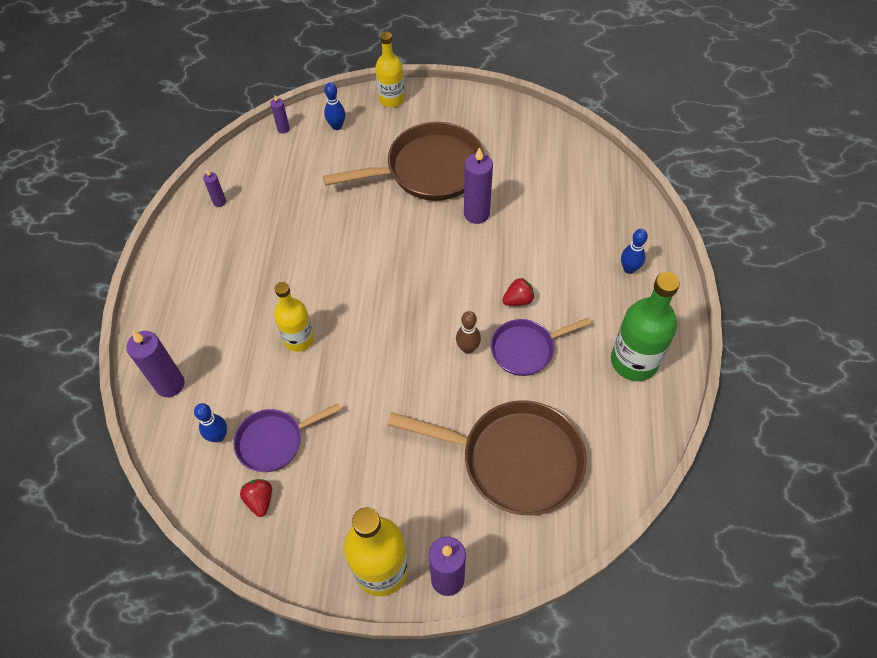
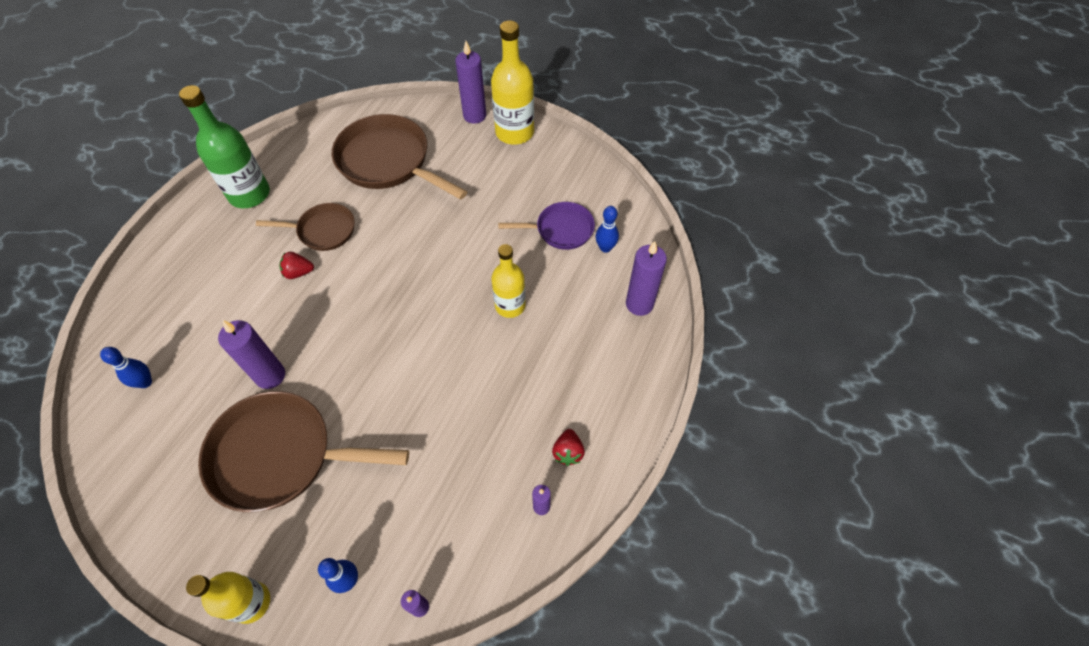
camera: 160 degrees left, 0 degrees up
red strawberry [240,479,272,517] -> red strawberry moved to [552,429,585,466]
brown bowling pin [456,311,481,354] -> none
purple pan [491,318,591,376] -> brown pan [256,203,355,251]
blue bowling pin [621,229,648,274] -> blue bowling pin moved to [100,347,152,388]

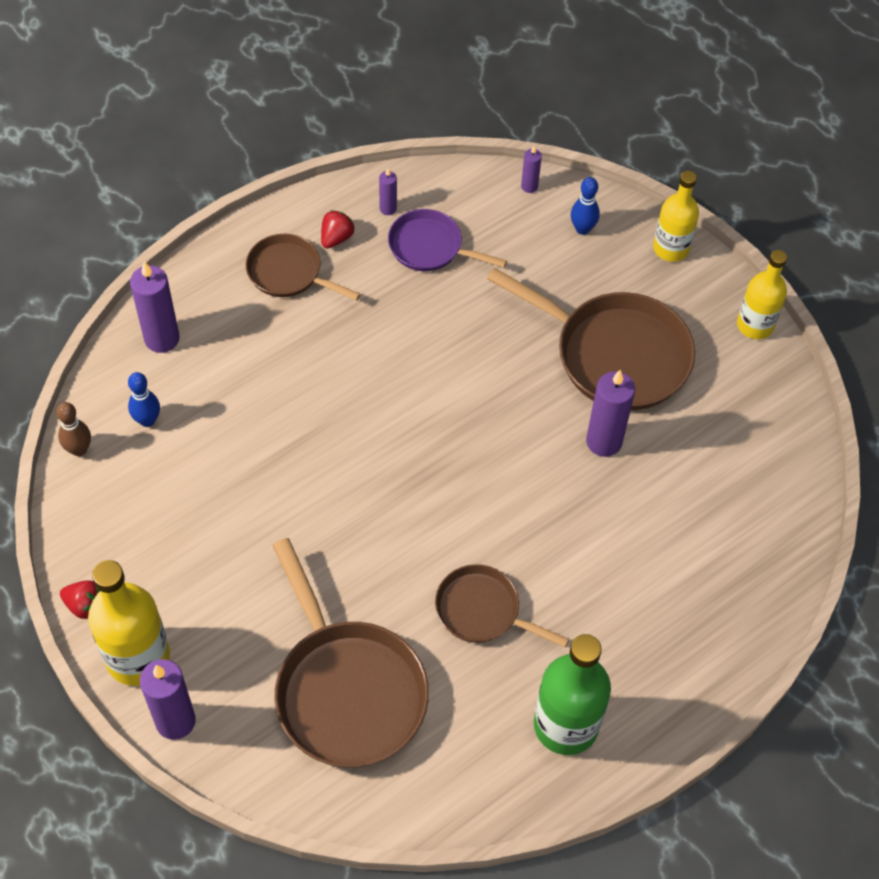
camera: 155 degrees left, 0 degrees up
blue bowling pin [100,347,152,388] -> none
red strawberry [279,252,314,279] -> red strawberry moved to [60,580,100,619]
yellow bottle [491,244,526,318] -> yellow bottle moved to [737,250,787,339]
purple pan [498,202,595,250] -> purple pan moved to [388,209,507,271]
none -> brown bowling pin [56,402,91,456]
none -> brown pan [246,234,361,301]

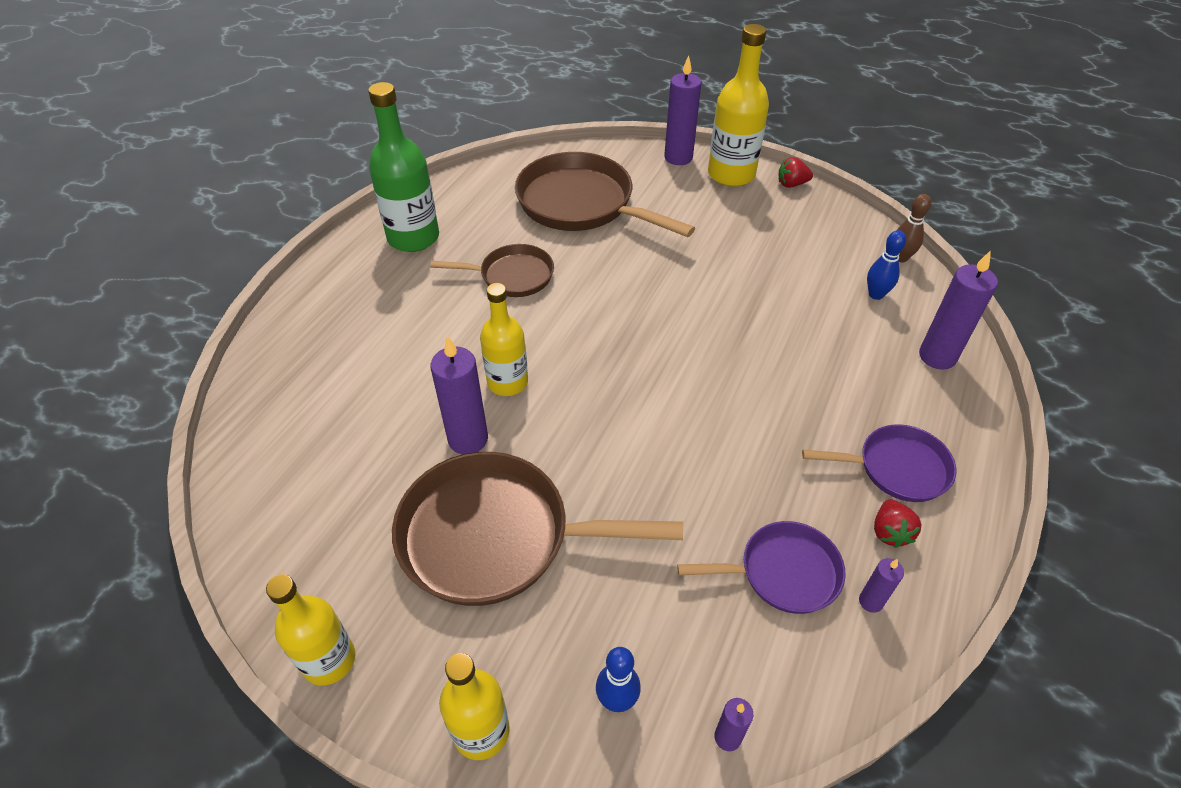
camera: 155 degrees right, 10 degrees down
brown pan [246,234,361,301] -> purple pan [802,424,956,502]
none -> yellow bottle [480,283,528,396]

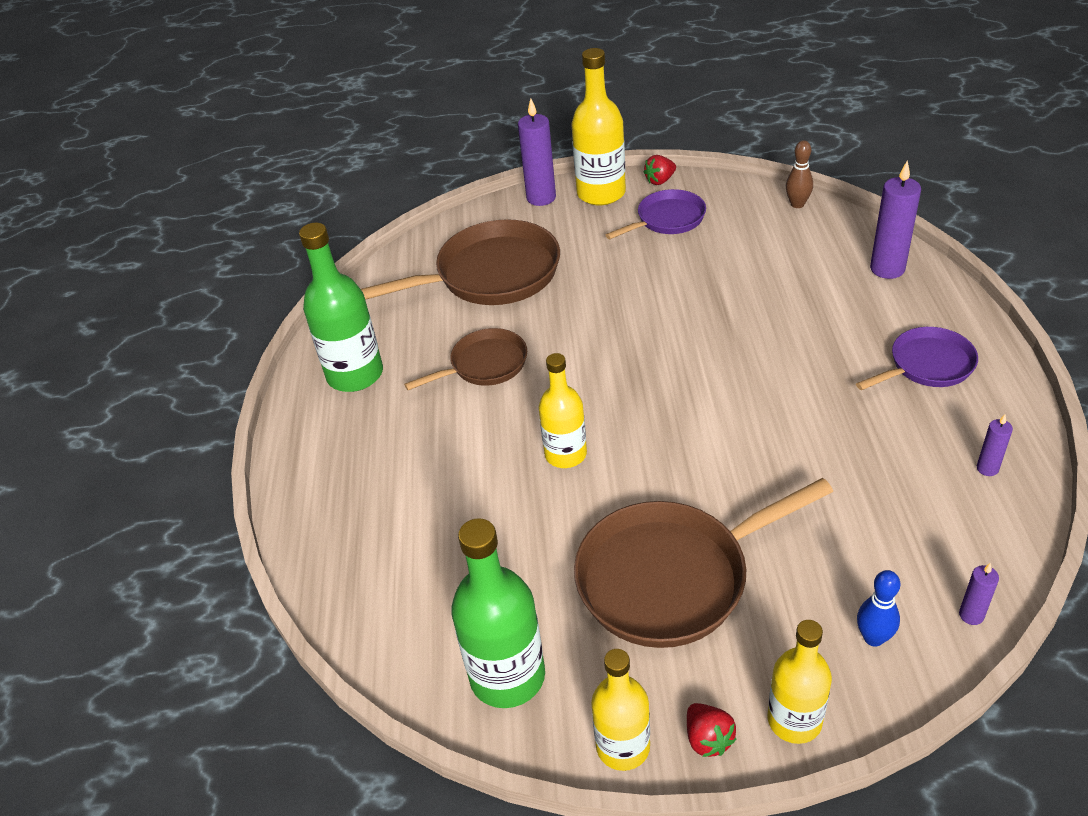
camera: 25 degrees left, 5 degrees down
purple candle [430,336,488,454] -> none
brown pan [515,152,695,237] -> brown pan turned 150 degrees clockwise [361,219,560,305]
purple pan [677,521,845,614] -> purple pan moved to [606,189,706,239]
blue bowling pin [867,230,906,300] -> none
red strawberry [874,499,922,548] -> red strawberry moved to [687,703,736,757]
none -> green bottle [451,518,545,708]

